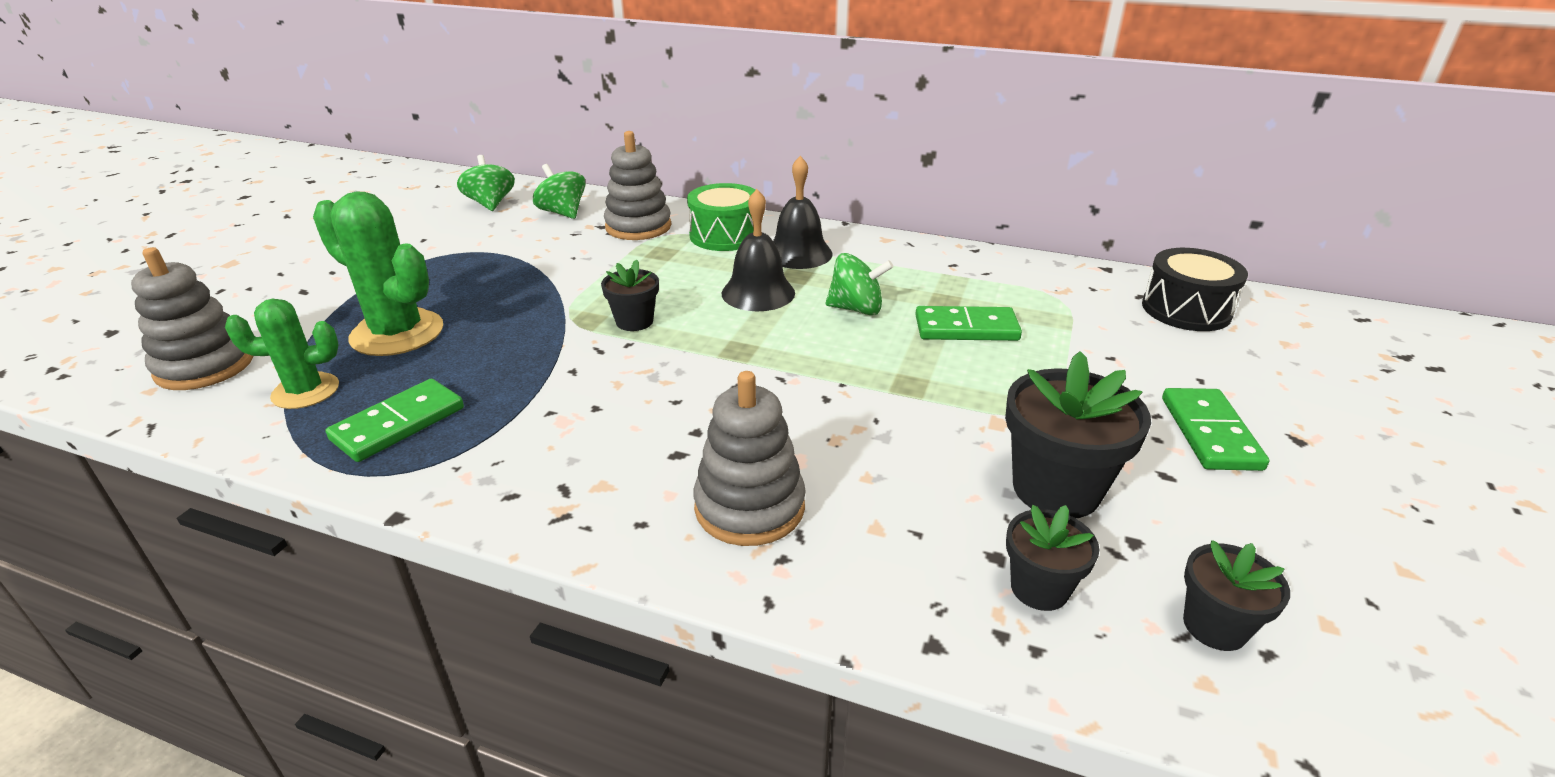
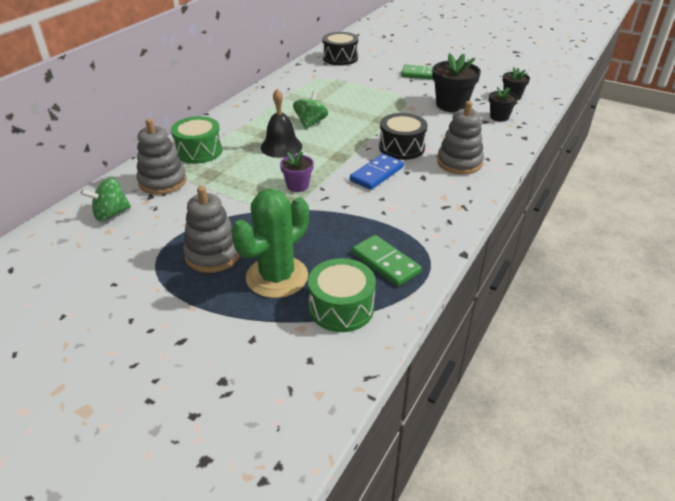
camera: 80 degrees left, 5 degrees up
grey stacking toy [131,247,253,390] -> grey stacking toy moved to [183,186,240,273]
green cactus [225,298,339,409] -> green drum [308,258,376,332]
green spinning top [457,155,515,211] -> none
black flower pot [601,259,659,331] -> purple flower pot [280,151,314,192]
black bell [773,156,833,269] -> none
green domino [915,306,1022,341] -> none
none -> blue domino [350,154,404,190]
none -> black drum [379,113,427,160]

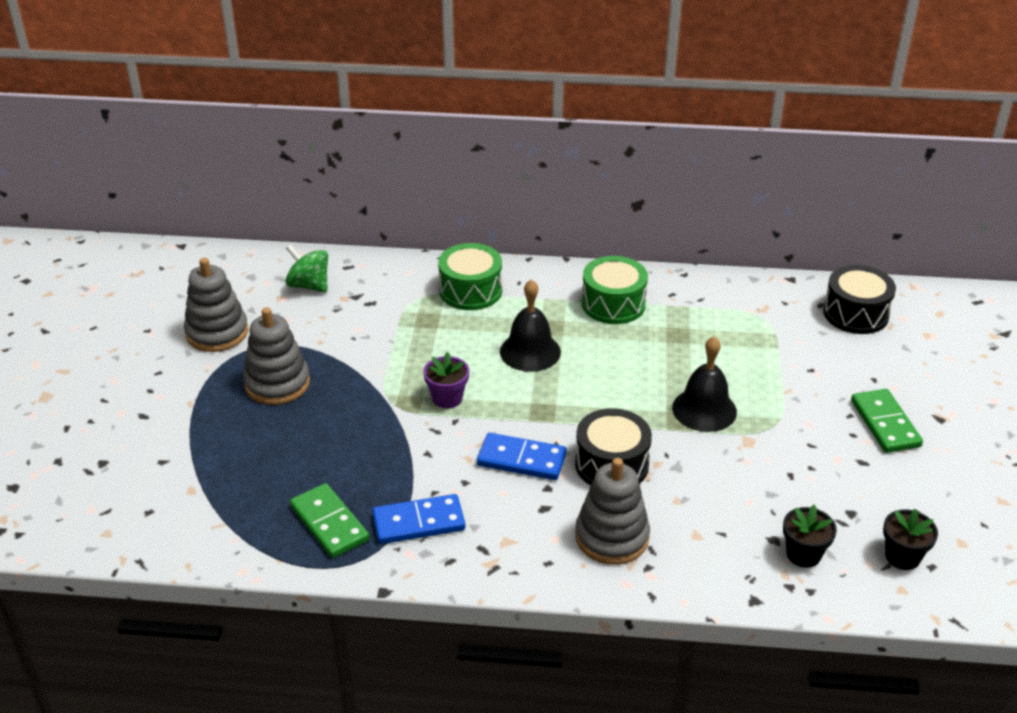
camera: 65 degrees right, 0 degrees up
grey stacking toy [137,118,187,195] -> grey stacking toy moved to [184,258,248,352]
green cactus [231,189,309,298] -> none
green spinning top [293,91,328,129] -> none
green drum [308,258,376,332] -> green drum moved to [582,256,648,324]
green domino [352,235,422,286] -> green domino turned 60 degrees counterclockwise [290,483,369,558]
black flower pot [432,53,481,112] -> none
none -> blue domino [372,494,465,544]
none -> black bell [672,336,737,432]

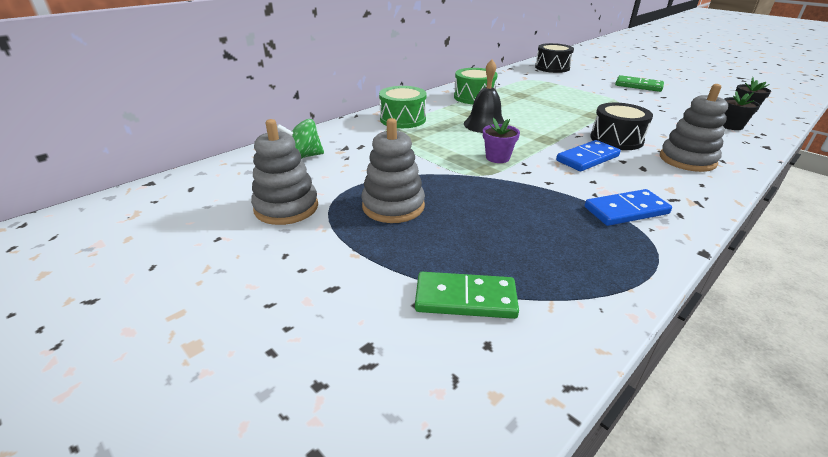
camera: 50 degrees left, 5 degrees down
green domino [290,483,369,558] -> green domino moved to [415,272,519,319]
blue domino [372,494,465,544] -> blue domino turned 45 degrees clockwise [585,189,672,226]
black bell [672,336,737,432] -> none

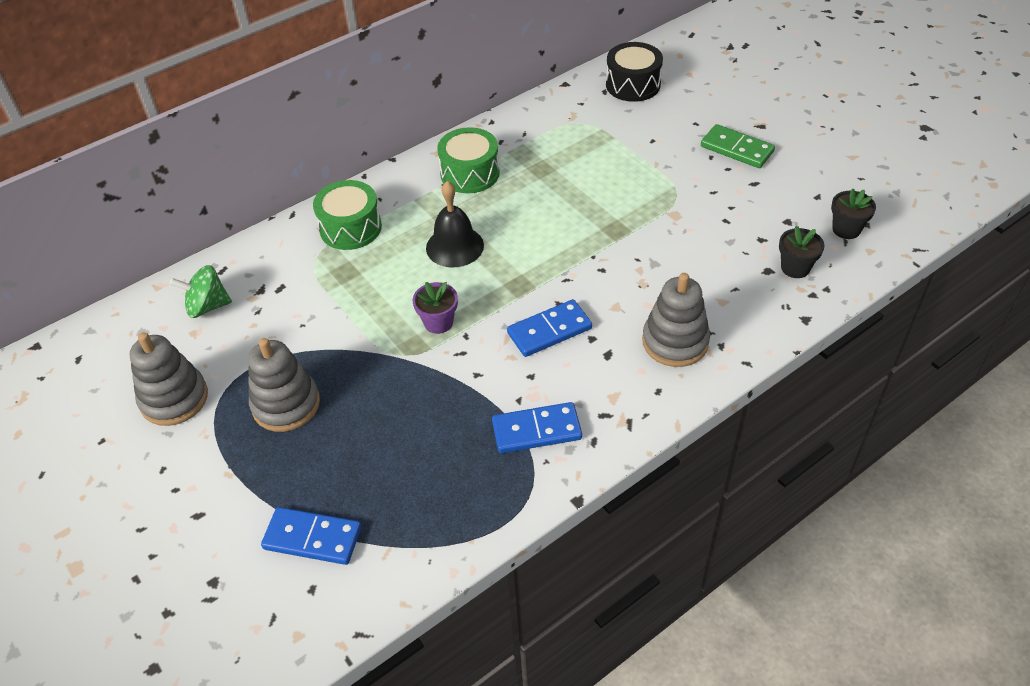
camera: 10 degrees right, 15 degrees up
green domino [415,272,519,319] -> blue domino [261,507,362,565]
black drum [590,103,653,150] -> none

